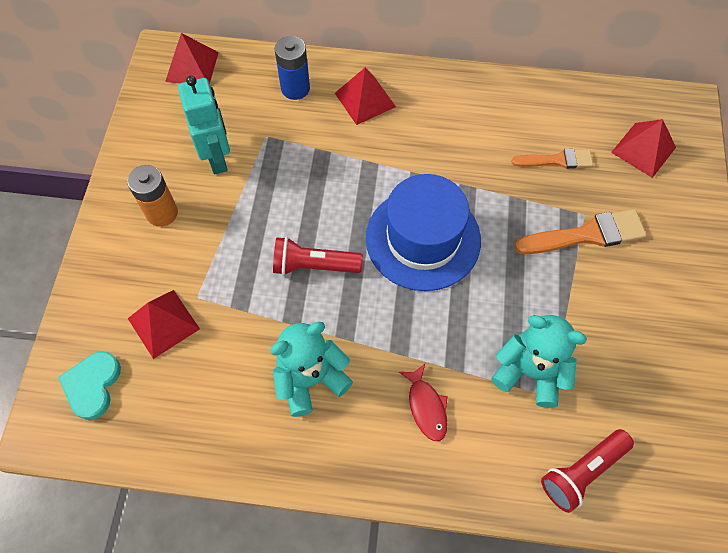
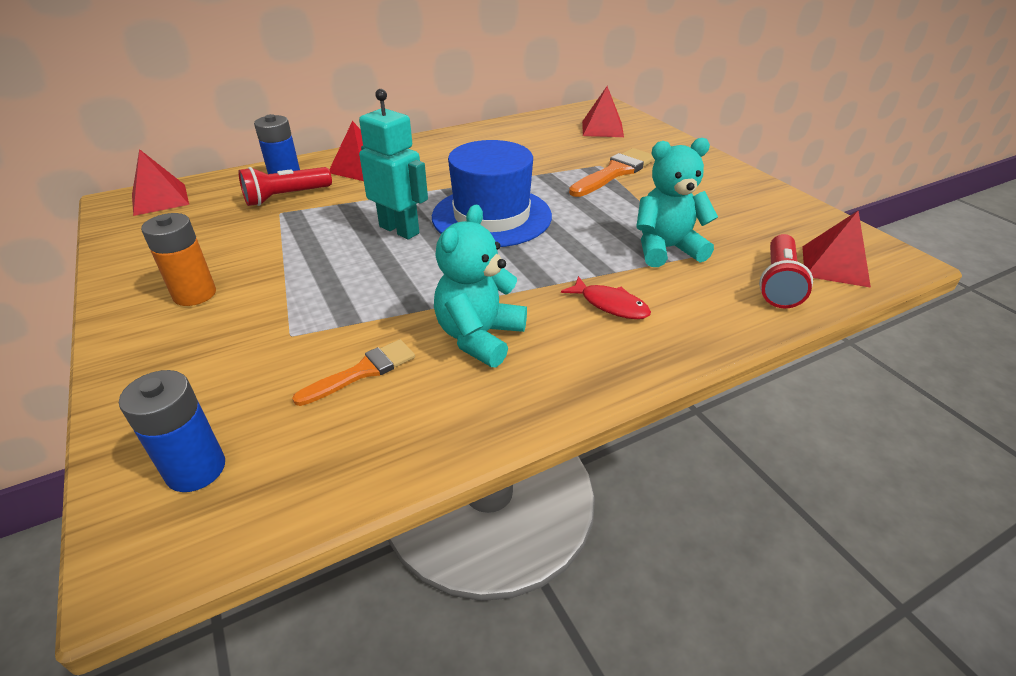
camera: 35 degrees left, 25 degrees down
turquoise heart [58,351,121,420] -> blue battery [119,370,225,492]
red pyramid [128,290,200,359] -> red pyramid moved to [802,210,871,288]
turquoise robot [178,76,230,174] -> turquoise robot moved to [359,89,428,239]
red flashlight [273,237,363,276] -> red flashlight moved to [238,167,332,206]
orange brush [511,148,593,169] -> orange brush moved to [292,340,415,406]

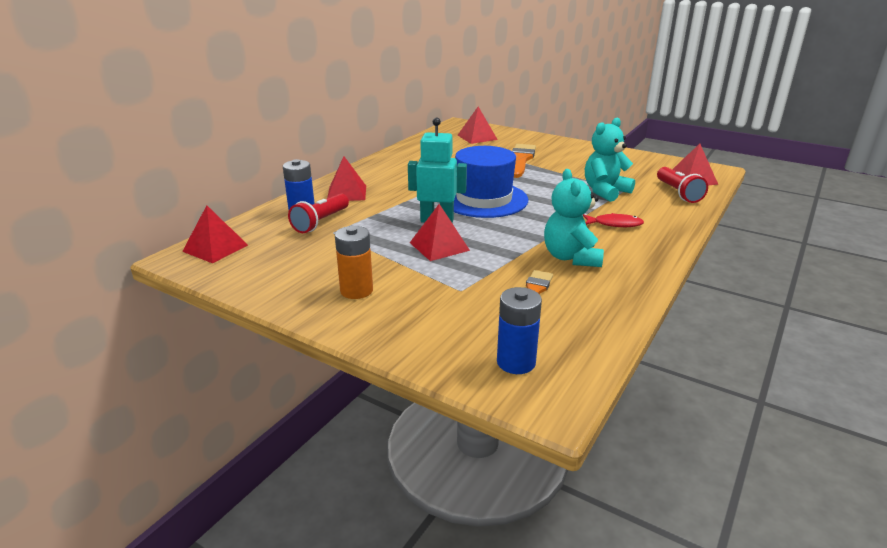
camera: 30 degrees left, 10 degrees down
none -> red pyramid [410,204,470,261]

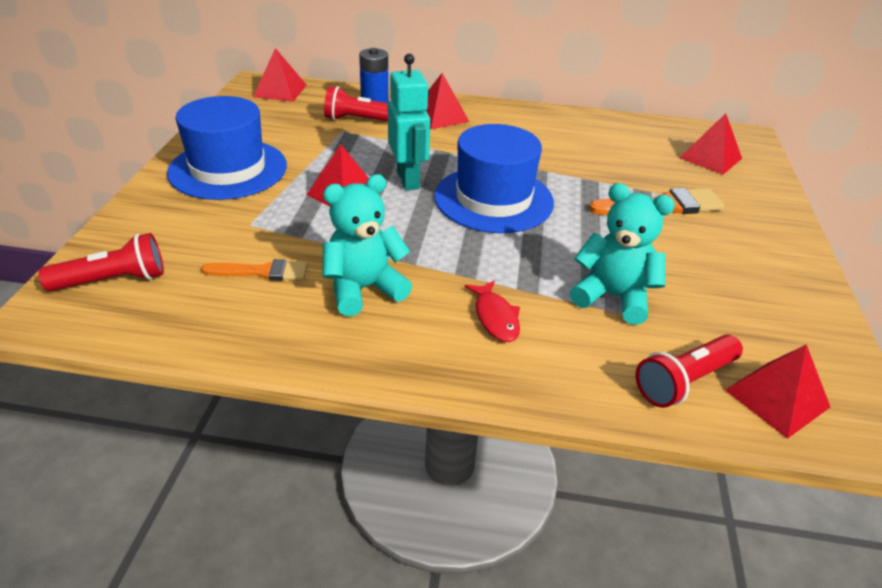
camera: 65 degrees right, 10 degrees up
orange battery [335,226,373,299] -> blue hat [167,96,287,200]
blue battery [497,287,542,374] -> red flashlight [39,233,164,291]

